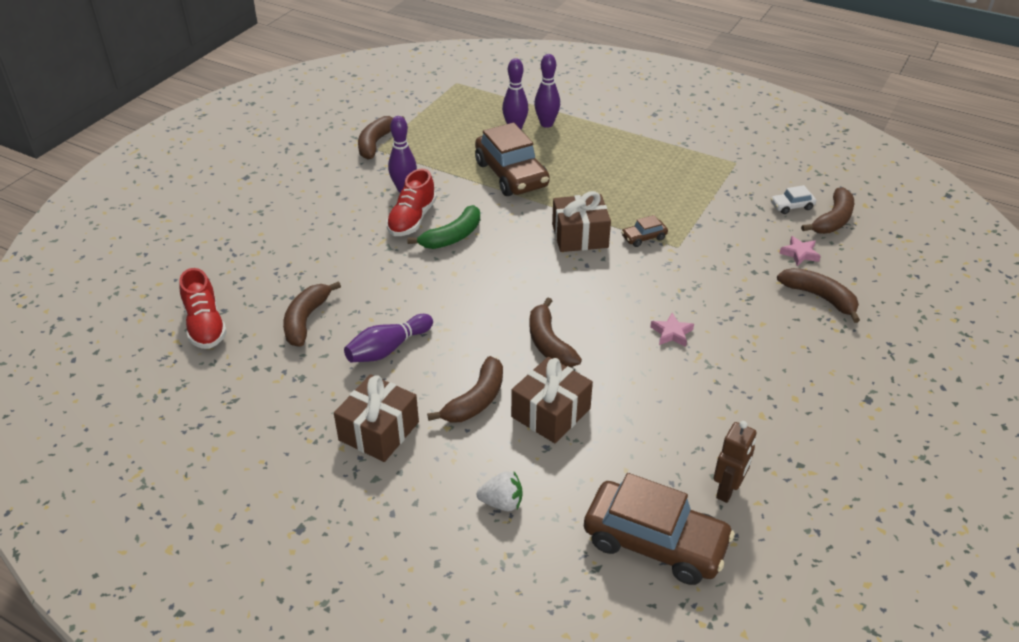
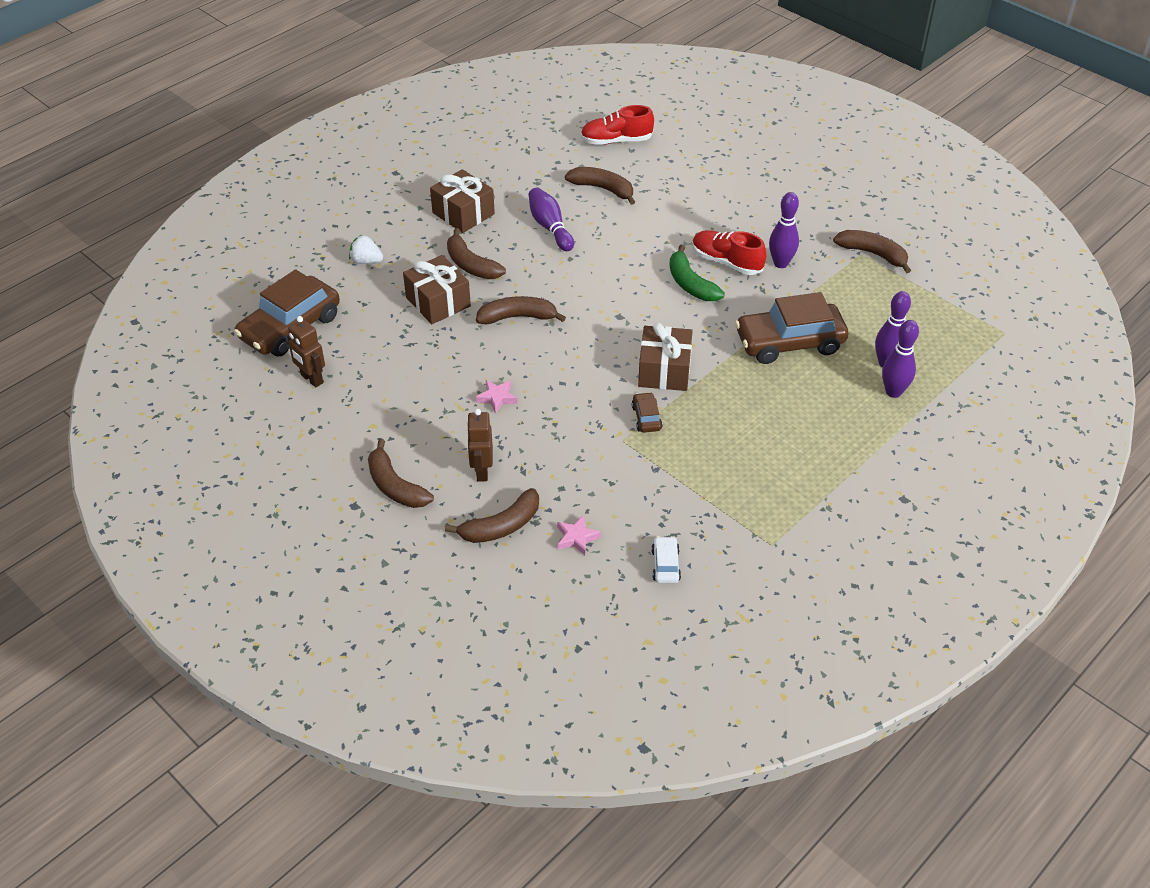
camera: 105 degrees right, 5 degrees up
white strawberry [477,471,522,511] -> white strawberry turned 90 degrees clockwise [349,235,383,264]
brown banana [801,188,854,234] -> brown banana moved to [368,439,434,508]
none -> brown robot [467,409,493,482]

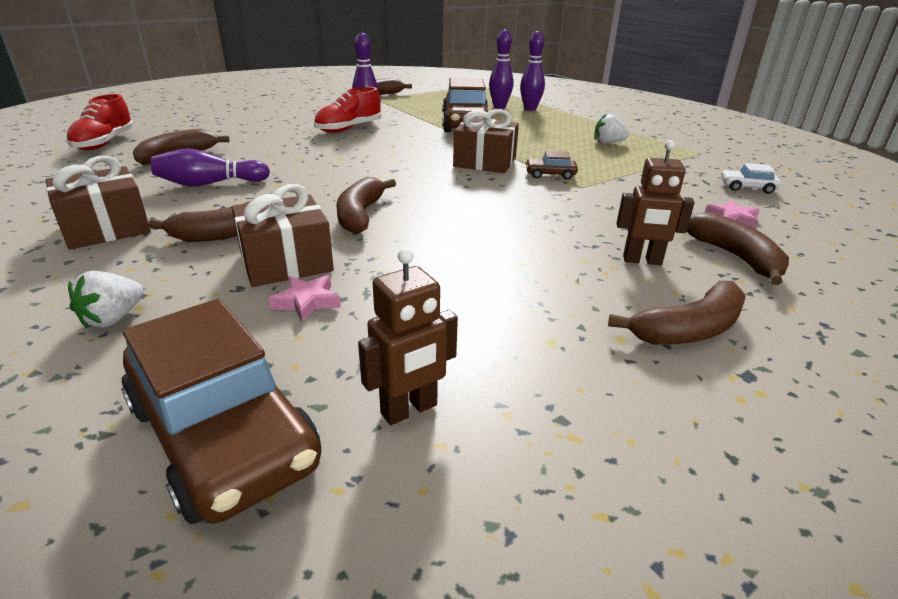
camera: 80 degrees left, 15 degrees down
pink star [476,380,518,414] -> pink star moved to [268,275,341,323]
green banana [670,245,725,301] -> none
none -> white strawberry [594,114,629,144]

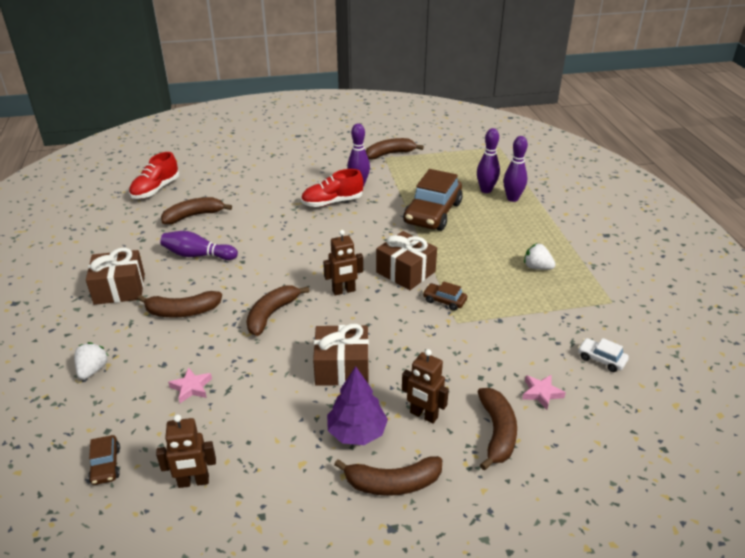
camera: 25 degrees right, 5 degrees up
white strawberry [68,270,144,329] -> white strawberry turned 135 degrees clockwise [74,342,109,380]
brown car [121,299,321,524] -> brown car [88,435,120,485], size x0.44
brown gift [231,184,334,287] -> brown gift moved to [313,324,369,386]
none -> brown robot [323,230,363,295]
none -> purple tree [327,366,388,445]

